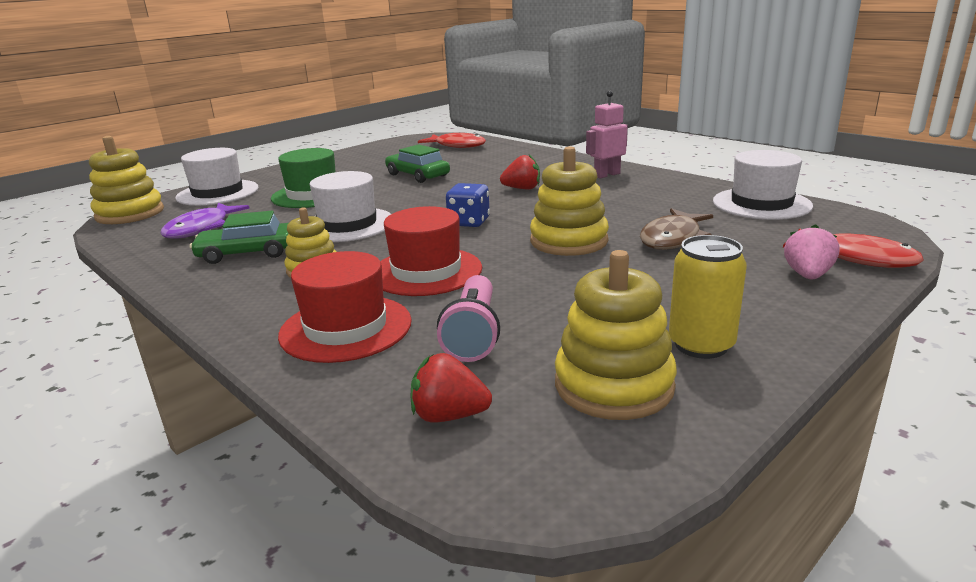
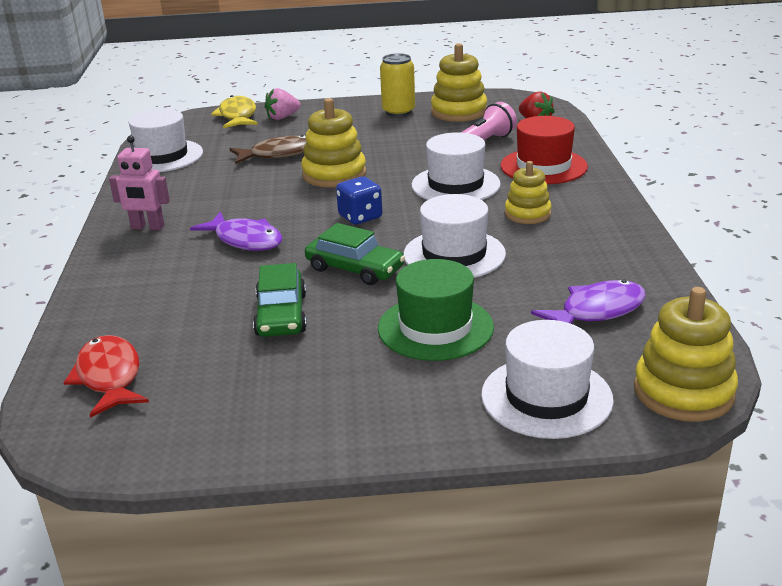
camera: 140 degrees left, 5 degrees up
green car [190,211,289,264] -> green car moved to [305,223,405,285]
red hat [380,206,482,296] -> white hat [411,132,501,200]
red strawberry [500,154,540,190] -> purple fish [190,212,282,251]
red fish [783,228,924,268] -> yellow fish [211,95,258,128]

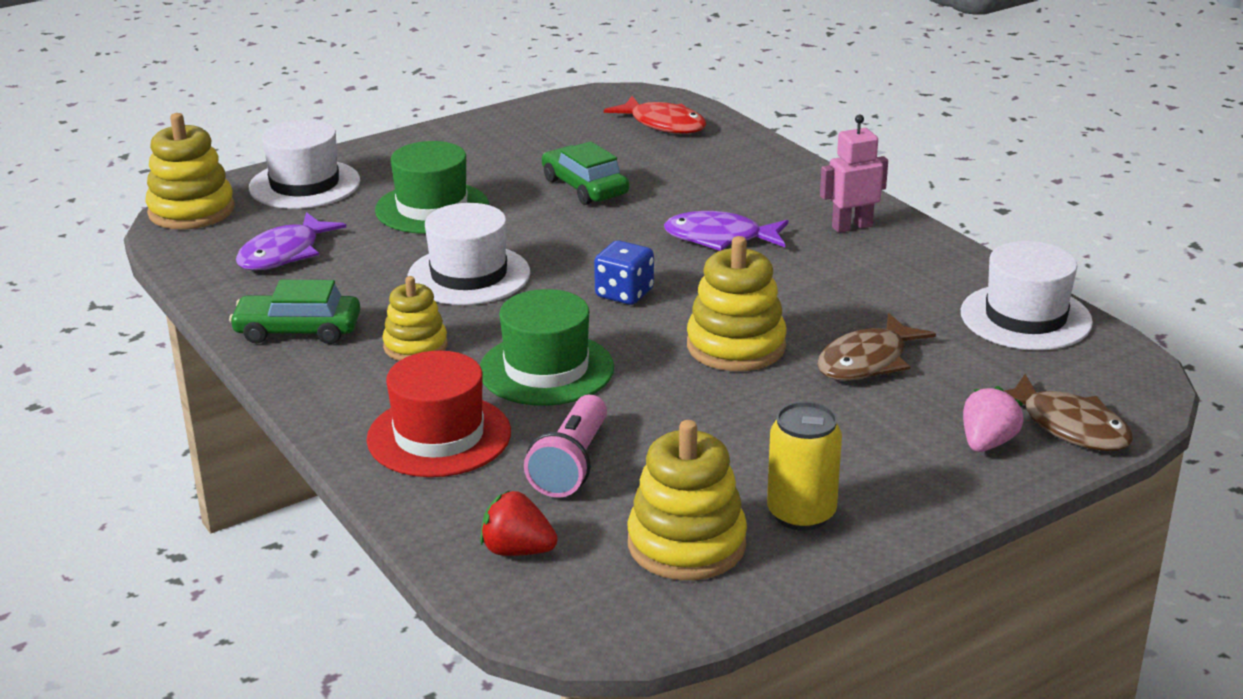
camera: 150 degrees right, 0 degrees up
yellow fish [211,95,258,128] -> brown fish [1004,374,1133,451]
green car [305,223,405,285] -> green car moved to [229,280,360,344]
white hat [411,132,501,200] -> green hat [480,289,614,406]

